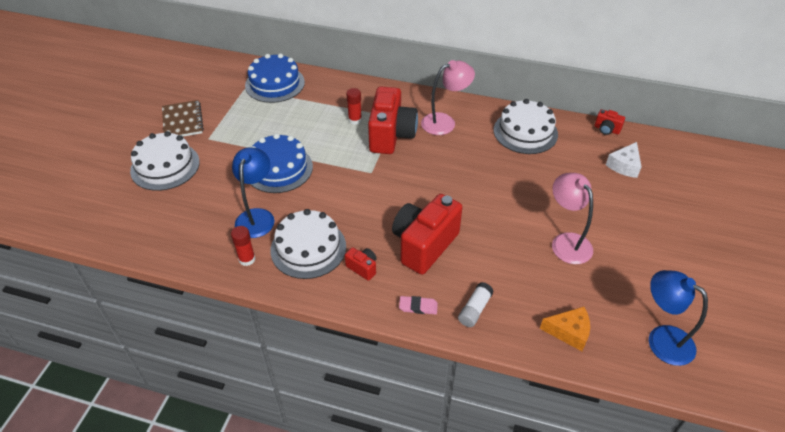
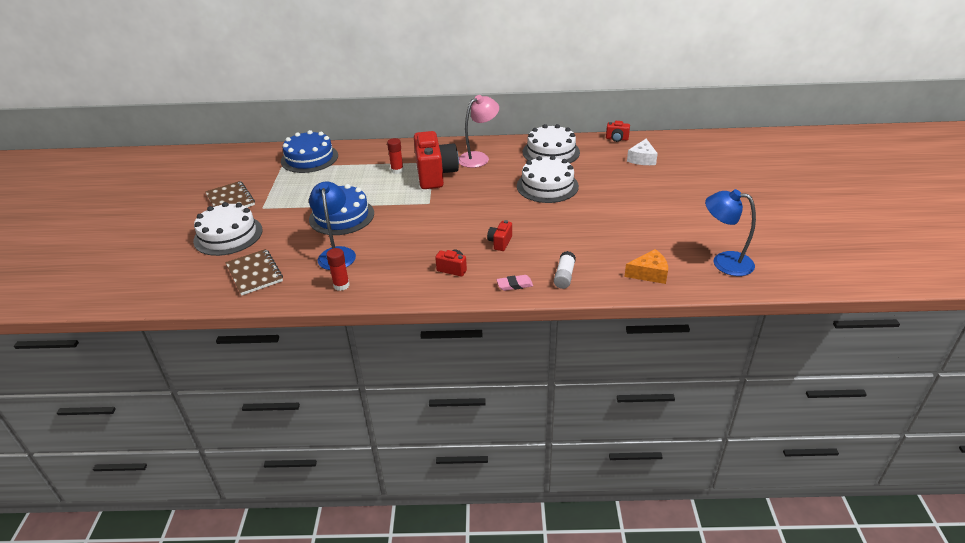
camera: 15 degrees left, 10 degrees down
white cake [270,209,346,279] -> white cake moved to [517,155,579,203]
red camera [392,194,462,275] -> red camera [487,220,512,251], size x0.44
pink lamp [552,173,593,264] -> none
none -> brown notebook [225,249,283,296]

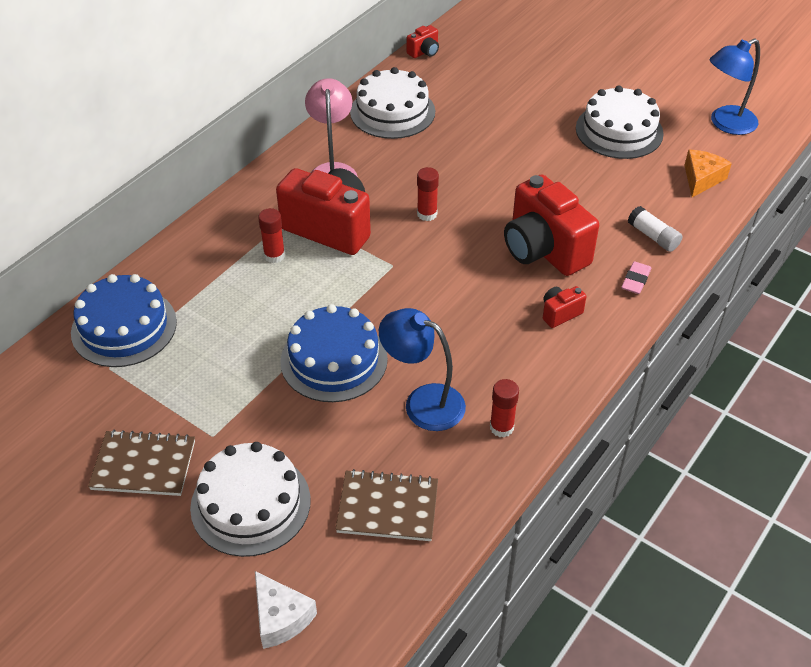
camera: 55 degrees left, 10 degrees up
red camera [487,220,512,251] -> red camera [504,174,599,276], size x2.29
white cake [517,155,579,203] -> white cake moved to [576,86,664,159]
white cheese [627,139,658,165] -> white cheese moved to [255,571,317,649]
none -> red glue stick [417,167,439,221]

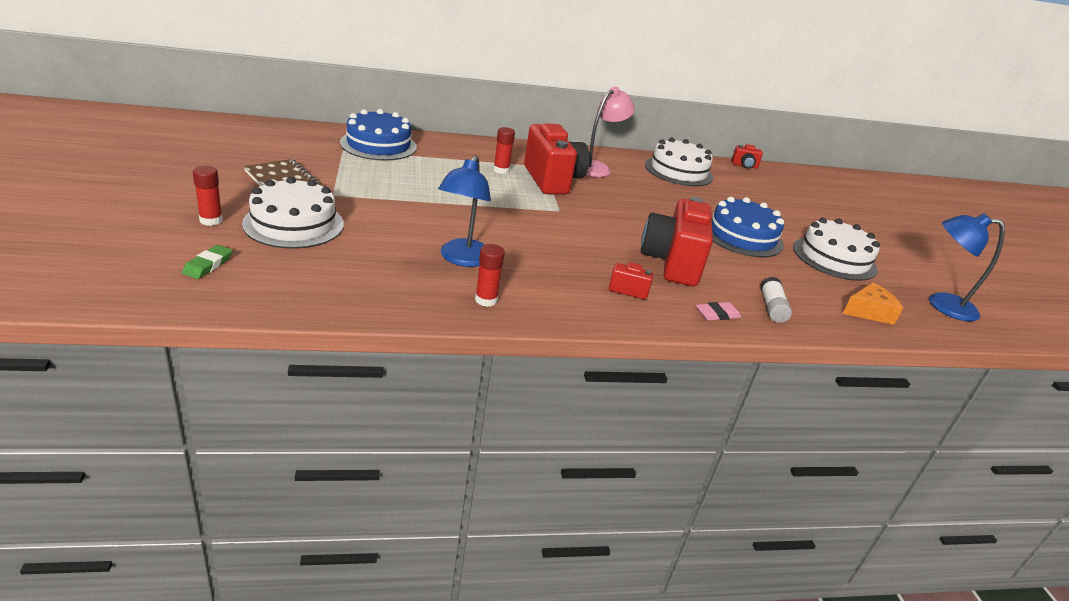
camera: 40 degrees right, 15 degrees down
white cheese [255,571,317,649] -> green eraser [182,245,232,279]
blue cake [280,304,388,402] -> blue cake moved to [712,197,784,257]
brown notebook [336,469,438,541] -> none
blue lamp [379,308,466,431] -> blue lamp turned 150 degrees counterclockwise [438,155,491,267]
red glue stick [417,167,439,221] -> red glue stick moved to [193,166,223,226]

